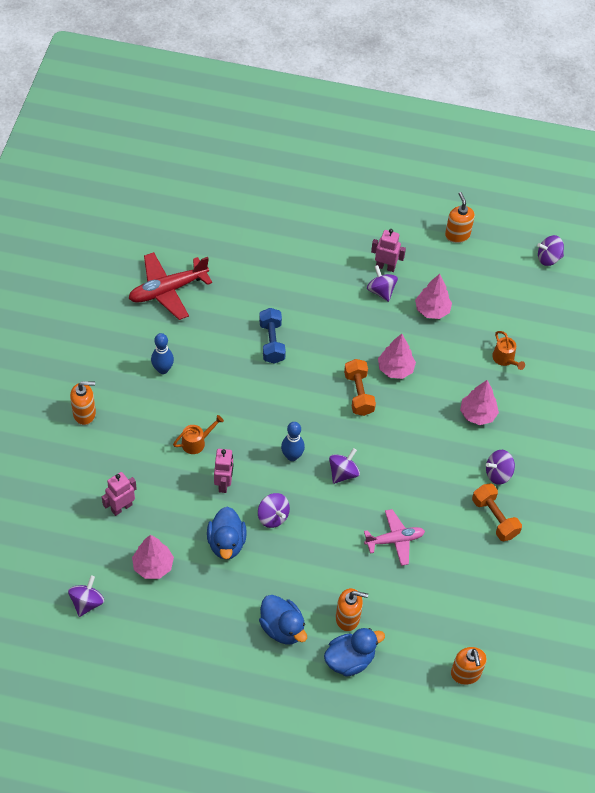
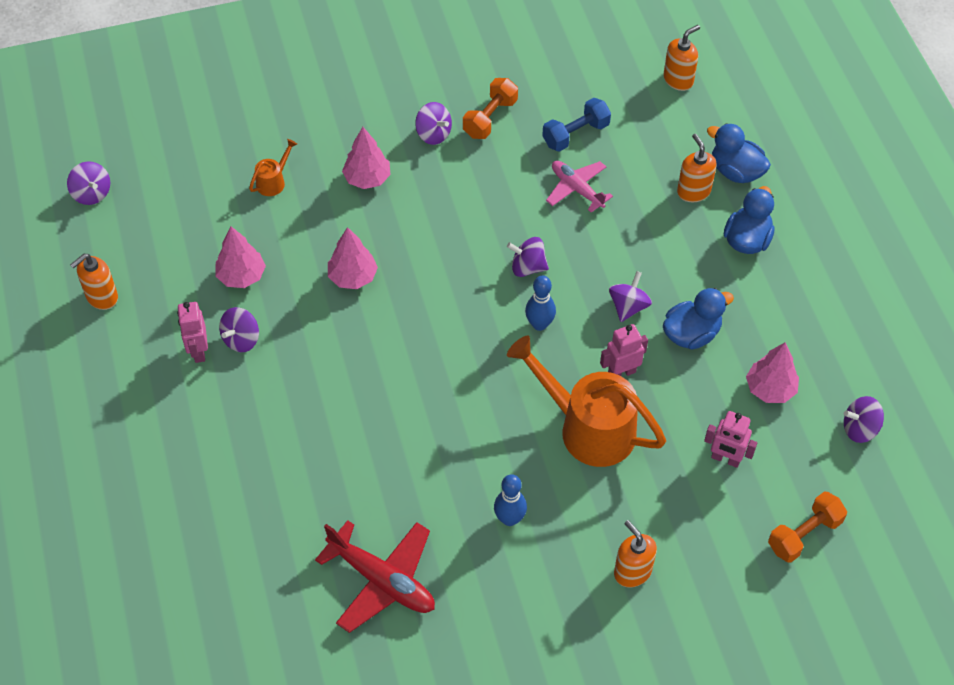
camera: 115 degrees left, 0 degrees up
orange watering can [173,415,224,454] -> orange watering can [507,336,666,467], size x2.33
blue dumbbell [259,308,286,364] -> blue dumbbell moved to [542,98,611,152]
orange dumbbell [344,359,376,416] -> orange dumbbell moved to [768,492,847,563]

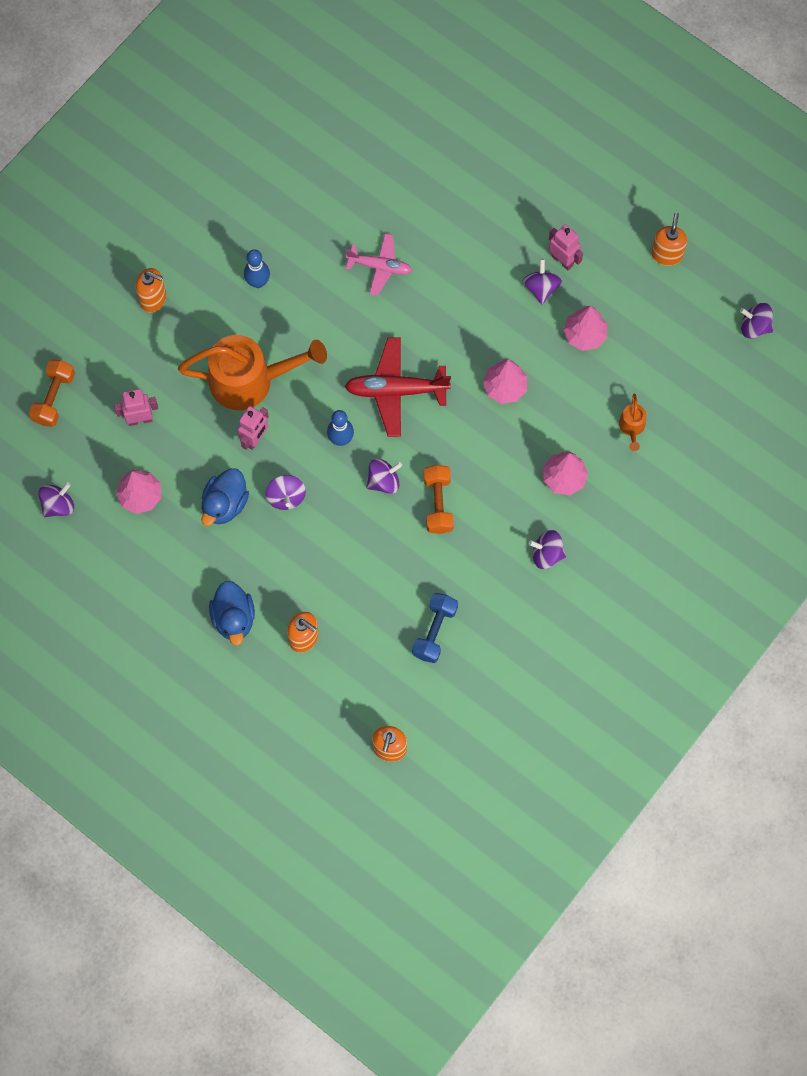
camera: 145 degrees right, 15 degrees up
red plane [315,520,435,633] -> red plane moved to [345,338,451,437]
orange dumbbell [463,78,518,139] -> orange dumbbell moved to [424,465,454,534]
pink plane [546,161,613,213] -> pink plane moved to [346,233,412,296]
blue duck [707,123,771,183] -> none

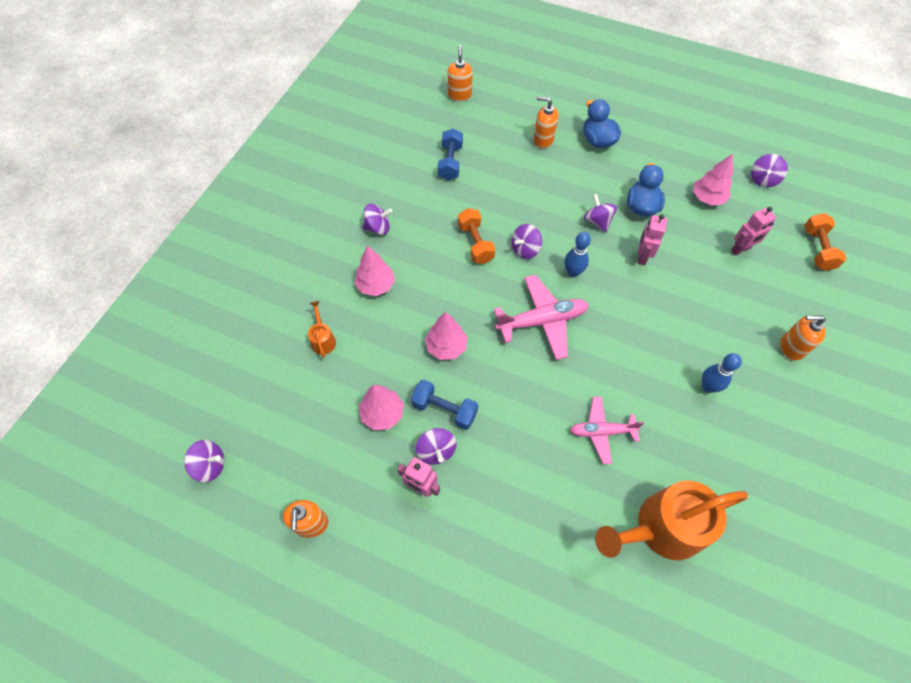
camera: 165 degrees right, 10 degrees down
orange watering can [178,335,327,410] -> orange watering can moved to [595,481,748,560]
red plane [345,338,451,437] -> pink plane [494,275,589,360]
none -> blue dumbbell [411,380,478,430]

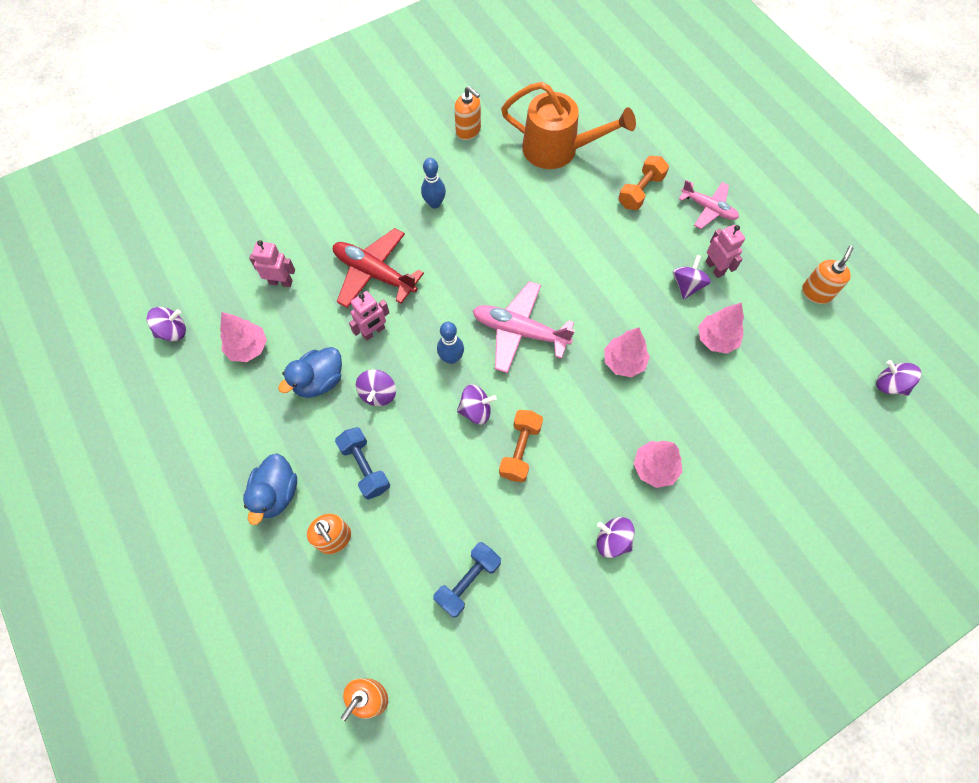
camera: 145 degrees left, 5 degrees up
orange watering can [308,301,336,358] -> none
blue dumbbell [411,380,478,430] -> blue dumbbell moved to [335,427,390,500]
pink plane [570,397,644,464] -> pink plane moved to [679,180,739,229]
orange soap dispenser [780,316,826,361] -> orange soap dispenser moved to [454,86,481,140]
orange dumbbell [804,213,846,271] -> orange dumbbell moved to [618,156,669,210]
none -> red plane [333,228,424,308]

